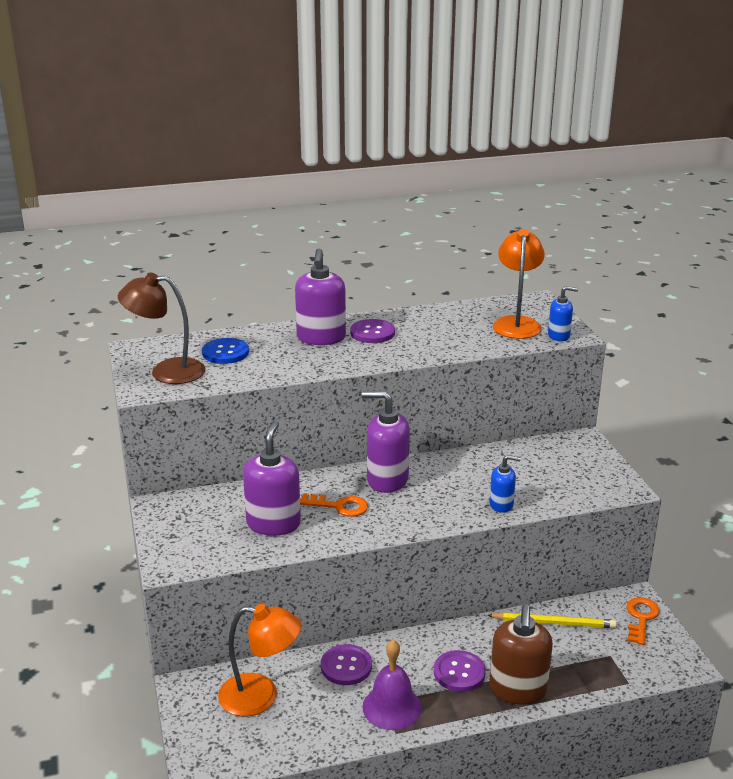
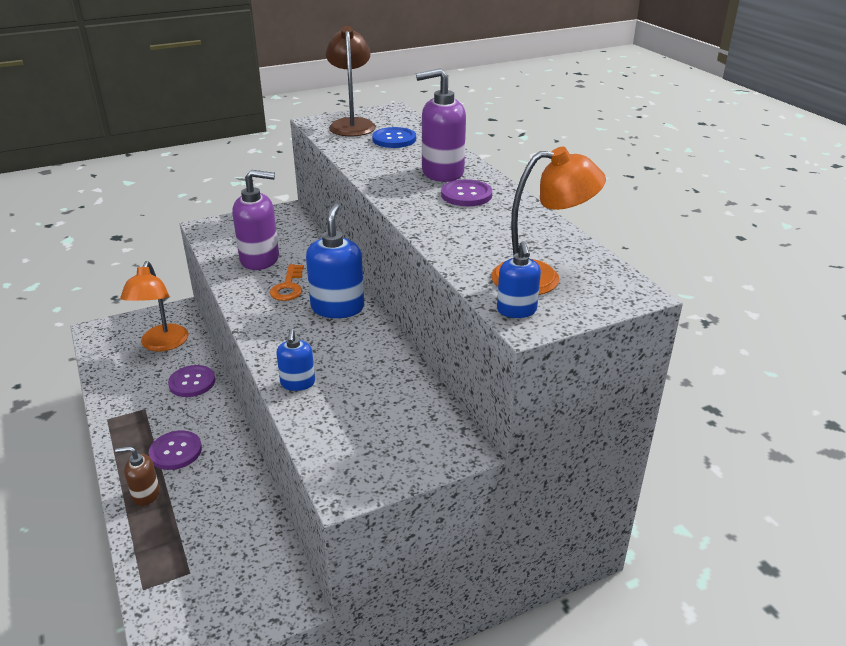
camera: 80 degrees right, 5 degrees up
purple soap dispenser [362,391,410,493] -> blue soap dispenser [306,203,364,318]
purple bell [362,640,422,730] -> none
yellow pencil [487,612,617,628] -> none
brown soap dispenser [490,604,553,705] -> brown soap dispenser [115,446,160,506], size x0.56
orange key [627,597,660,645] -> none

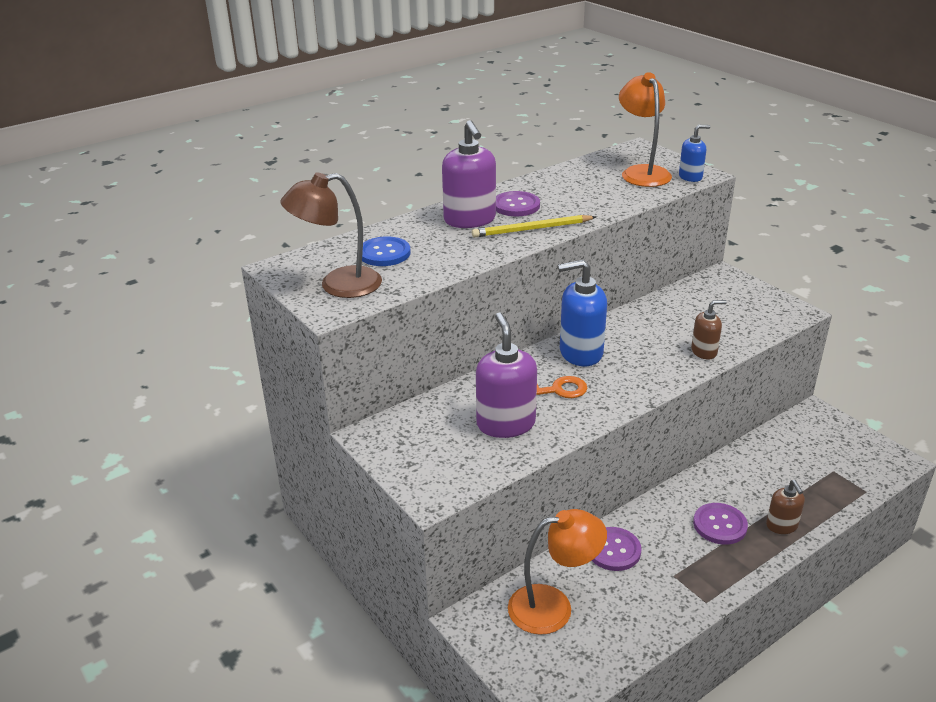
camera: 100 degrees left, 0 degrees up
blue soap dispenser [276,328,315,391] -> brown soap dispenser [691,300,727,360]
none -> yellow pencil [472,215,596,238]

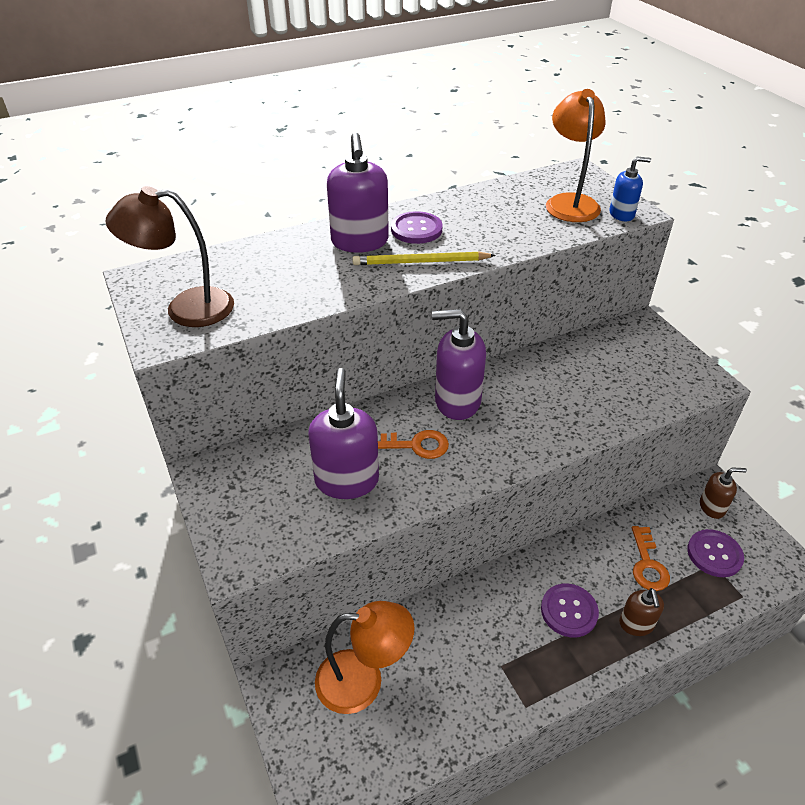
camera: 10 degrees right, 10 degrees up
blue button [362,236,411,266] -> none
blue soap dispenser [558,259,607,366] -> purple soap dispenser [432,309,486,420]
purple button [592,527,641,571] -> purple button moved to [687,529,744,577]
brown soap dispenser [691,300,727,360] -> brown soap dispenser moved to [700,467,747,519]
none -> orange key [632,526,670,591]

